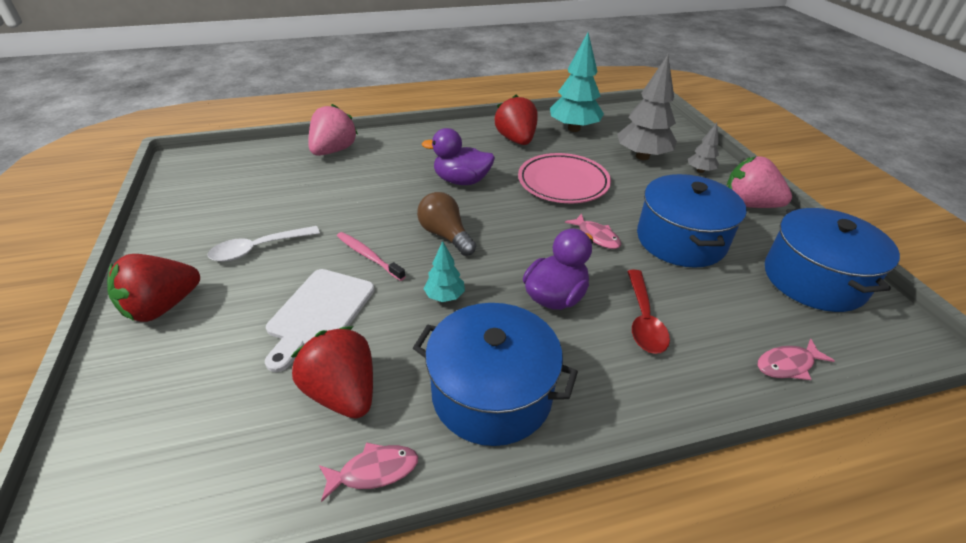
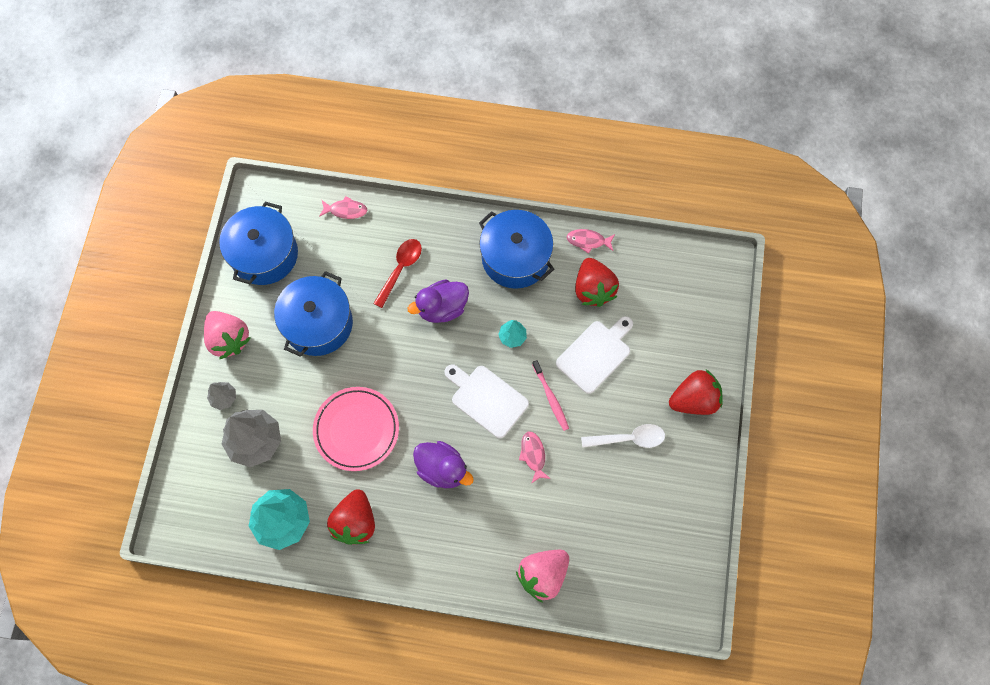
camera: 155 degrees left, 30 degrees up
brown light bulb [417,192,476,256] -> white cutting board [444,364,529,438]
pink fish [565,214,621,249] -> pink fish moved to [519,432,550,483]

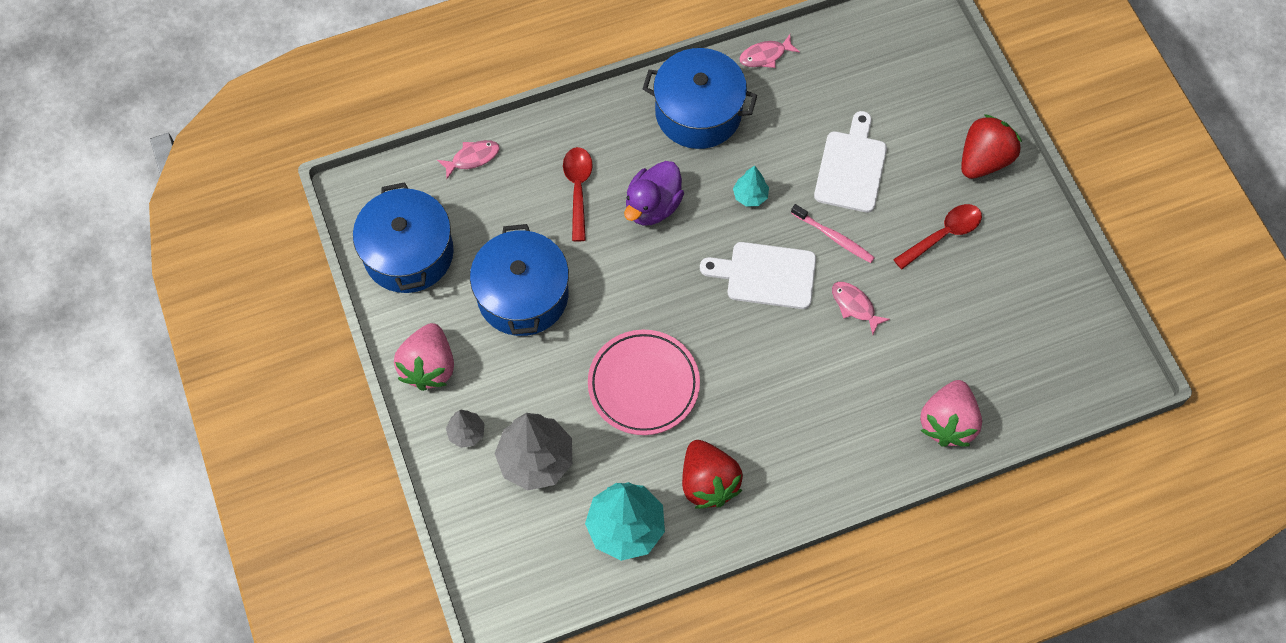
camera: 30 degrees left, 5 degrees down
pink strawberry [204,311,251,360] -> pink strawberry turned 75 degrees clockwise [394,323,454,391]
purple duck [413,441,474,488] -> none
red strawberry [575,258,619,307] -> none
white spoon [581,424,665,448] -> red spoon [893,204,982,269]

